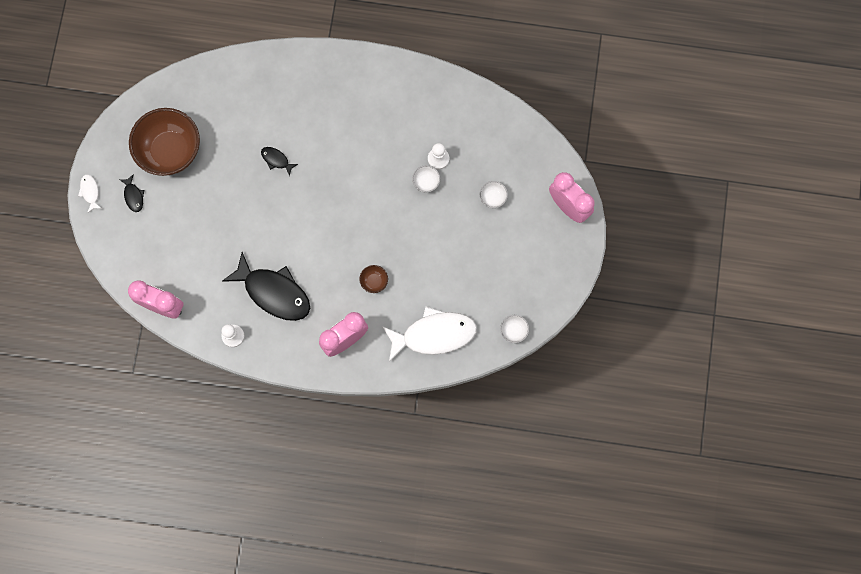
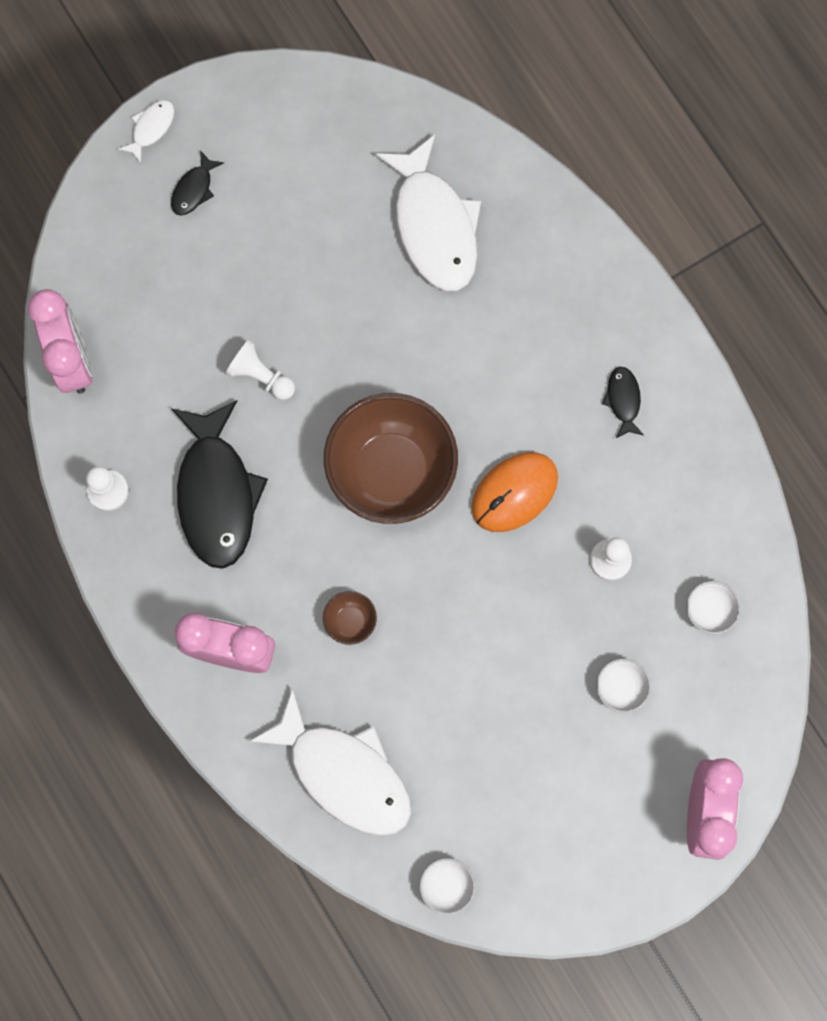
camera: 50 degrees right, 0 degrees up
brown bowl [129,108,200,176] -> brown bowl moved to [324,393,458,524]
black fish [261,147,298,176] -> black fish moved to [602,367,644,439]
white bowl [412,165,440,192] -> white bowl moved to [686,581,740,634]
none -> white pawn [226,340,295,400]
none -> white fish [374,135,481,291]
none -> orange mouse [472,452,558,532]

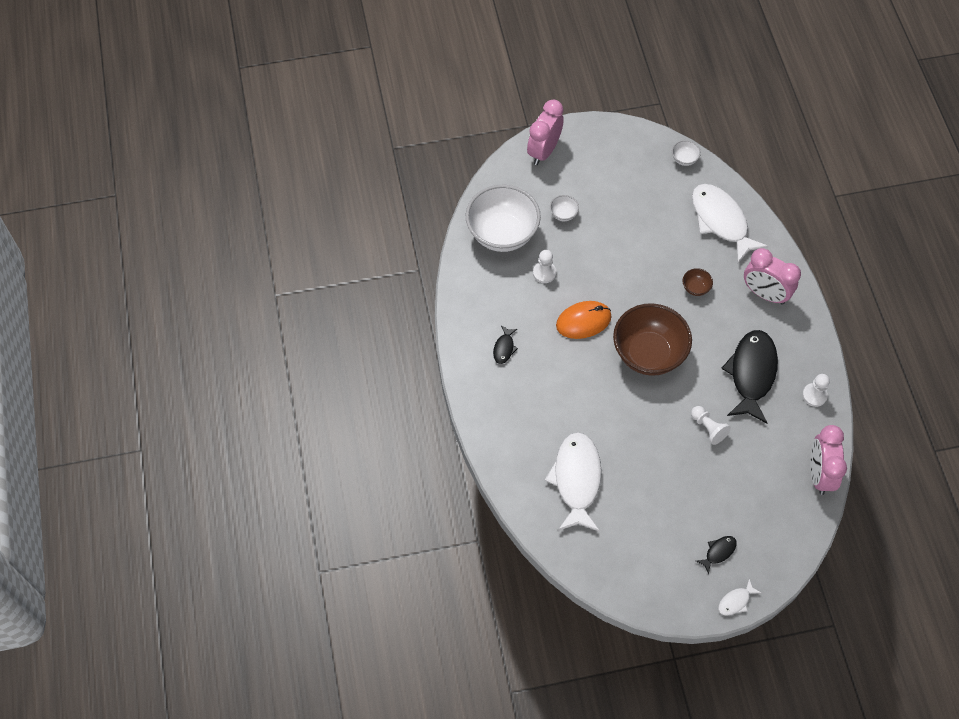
camera: 160 degrees left, 15 degrees down
white bowl [686,581,740,634] -> white bowl [466,185,541,252], size x2.49

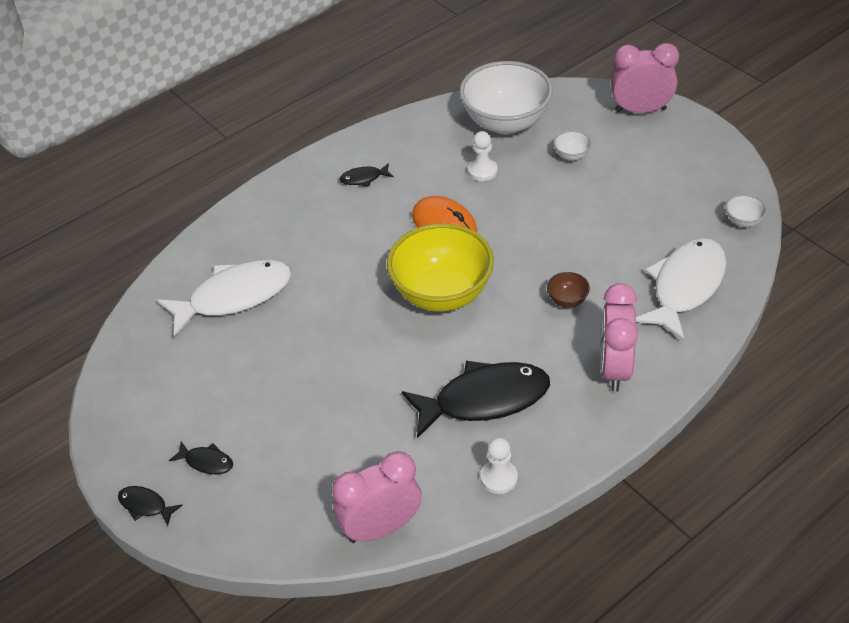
camera: 65 degrees right, 15 degrees down
brown bowl [613,303,692,376] -> yellow bowl [387,224,494,311]
white pawn [691,406,731,445] -> none
white fish [718,579,761,616] -> black fish [118,486,183,526]

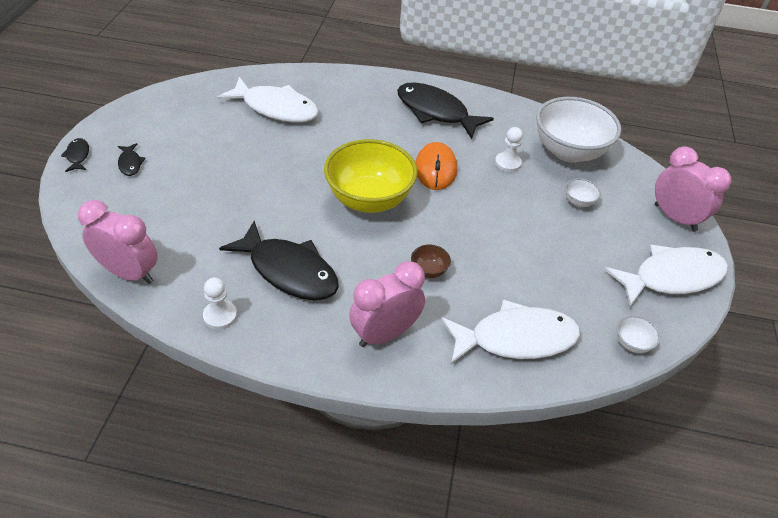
camera: 45 degrees right, 0 degrees up
black fish [340,163,394,187] -> black fish [397,82,494,139], size x2.31
none -> white fish [604,244,728,307]

